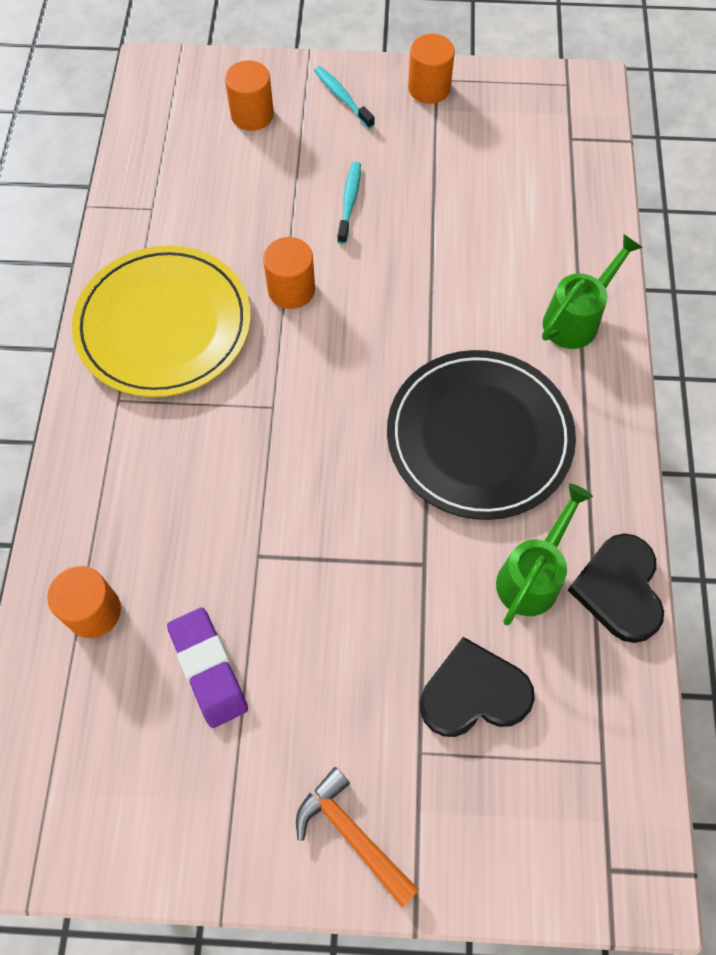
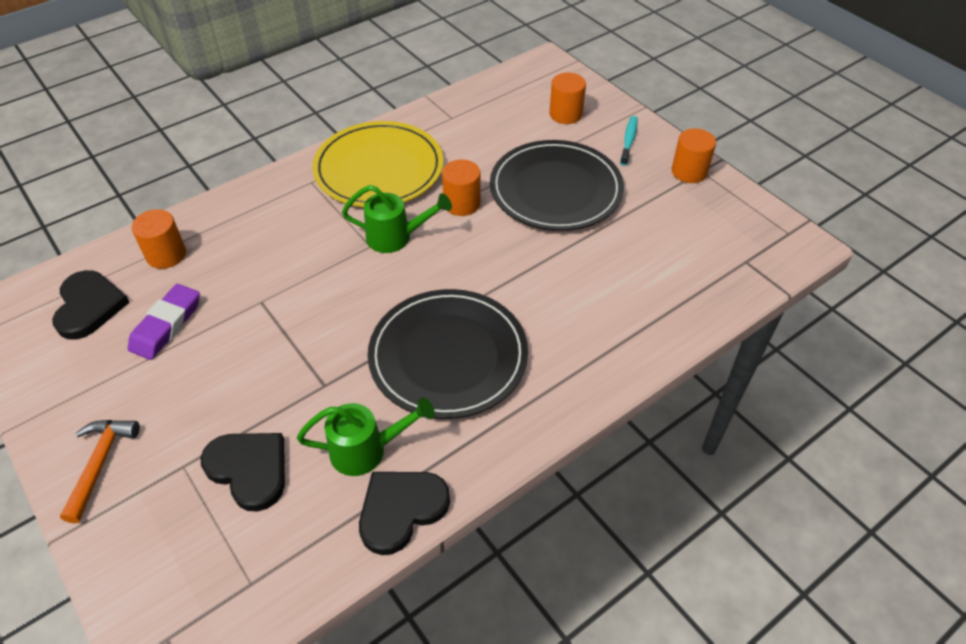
camera: 50 degrees right, 15 degrees down
turquoise toothbrush [337,162,361,244] -> black plate [490,140,624,231]
green watering can [542,234,643,349] -> green watering can moved to [342,185,452,253]
none -> black heart [52,270,130,340]

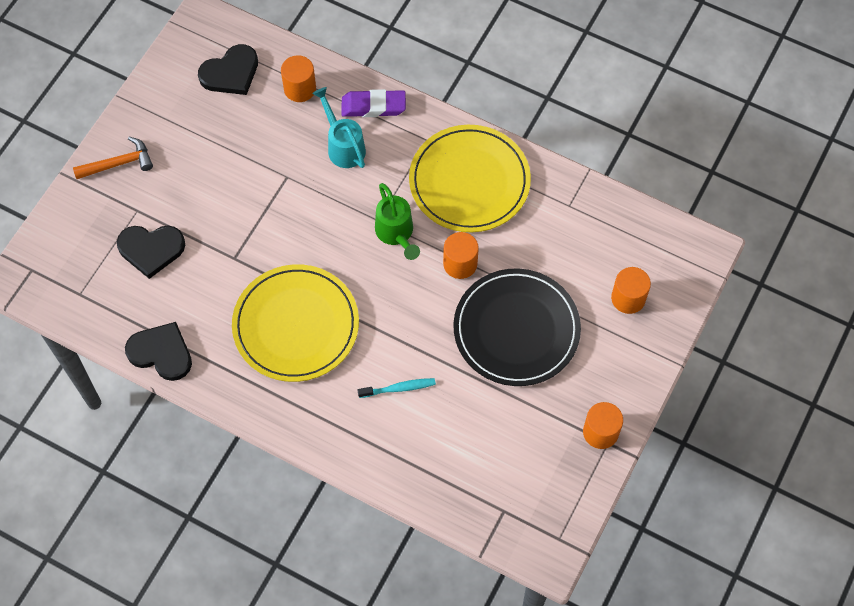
camera: 65 degrees right, 15 degrees up
purple eraser [128,284,200,360] -> purple eraser moved to [342,89,406,117]
black heart [200,433,285,512] -> black heart turned 75 degrees clockwise [117,226,185,279]
green watering can [297,397,435,476] -> none
black plate [368,289,528,419] -> yellow plate [232,264,359,382]
turquoise toothbrush [620,116,638,166] -> turquoise toothbrush moved to [358,378,436,398]
none -> turquoise watering can [312,87,366,168]

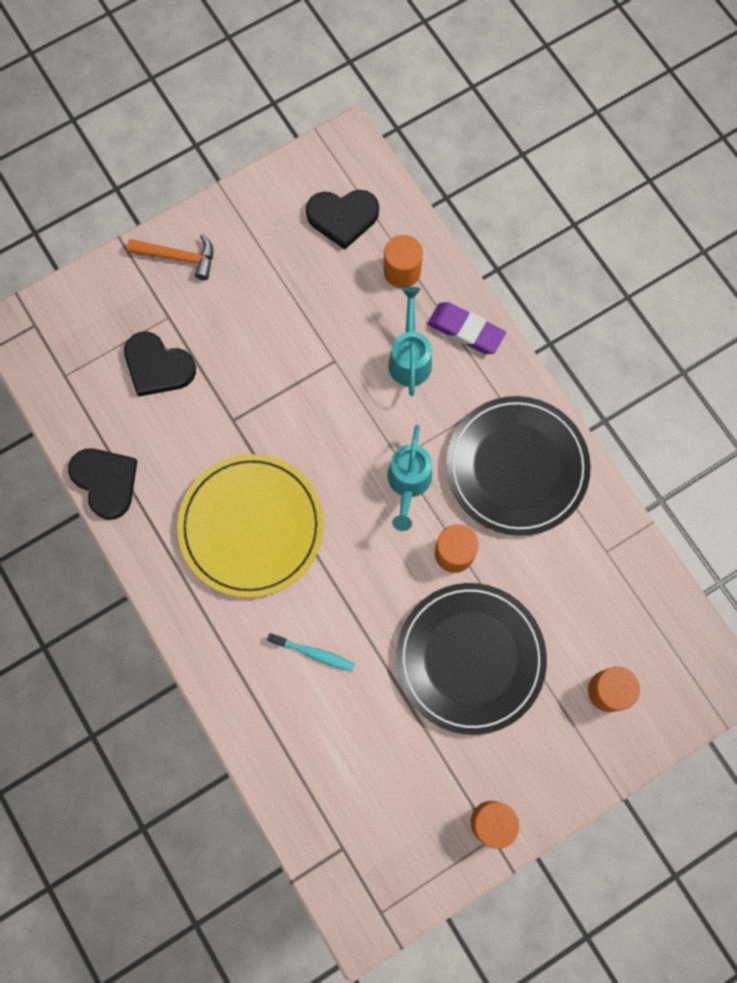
camera: 30 degrees right, 10 degrees up
green watering can [375,183,420,260] -> turquoise watering can [387,425,432,531]
yellow plate [409,125,531,232] -> black plate [446,396,591,536]

